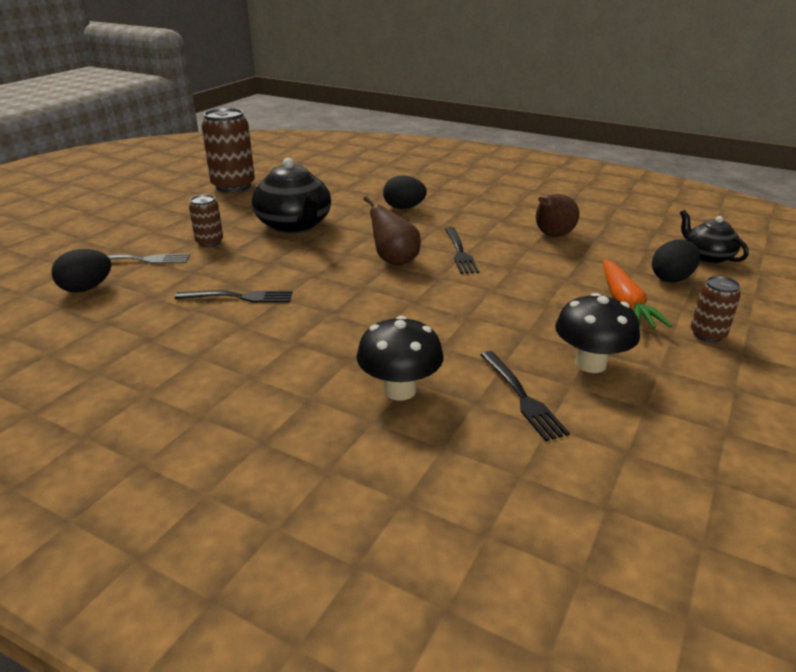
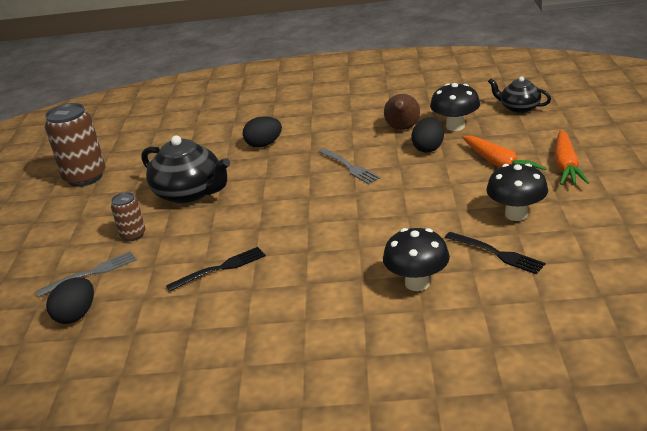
camera: 25 degrees left, 0 degrees up
brown pear [363,196,421,266] -> none
black fork [445,227,479,274] -> grey fork [318,148,381,184]
black egg [652,240,700,282] -> black egg moved to [411,117,444,153]
brown can [691,276,741,342] -> orange carrot [555,130,589,185]
none -> black mushroom [430,83,480,131]

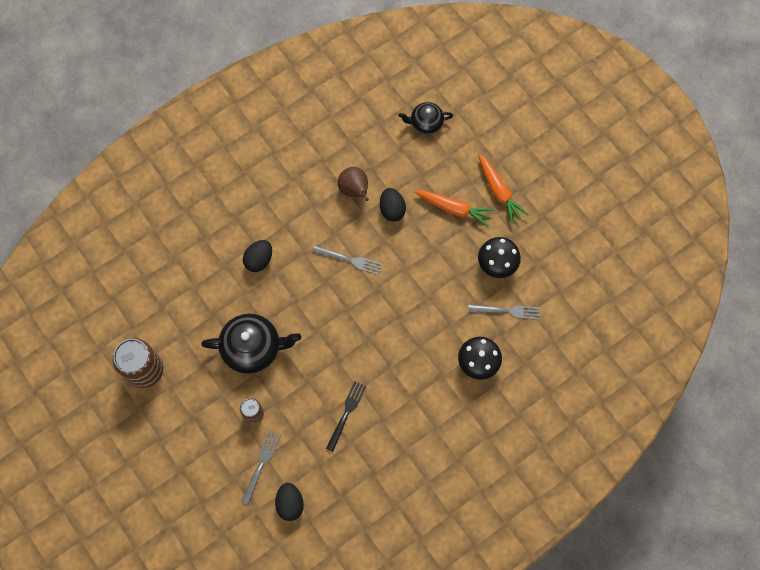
camera: 40 degrees left, 40 degrees up
black mushroom [430,83,480,131] -> none
black fork [445,232,546,274] -> grey fork [468,304,540,320]

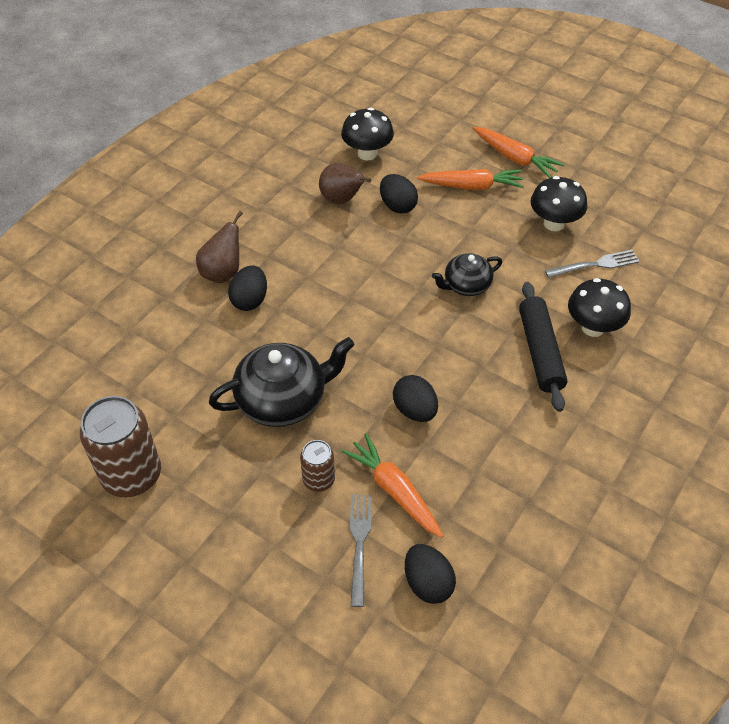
camera: 20 degrees left, 20 degrees down
grey fork [312,245,382,275] -> none
black fork [326,381,366,452] -> none
black teapot [399,102,453,134] -> black teapot moved to [432,253,502,296]
none -> brown pear [196,211,243,283]
none -> black mushroom [341,108,394,161]
none -> orange carrot [341,433,443,538]
none -> black egg [393,375,438,422]
none -> black rolling pin [519,282,568,412]

